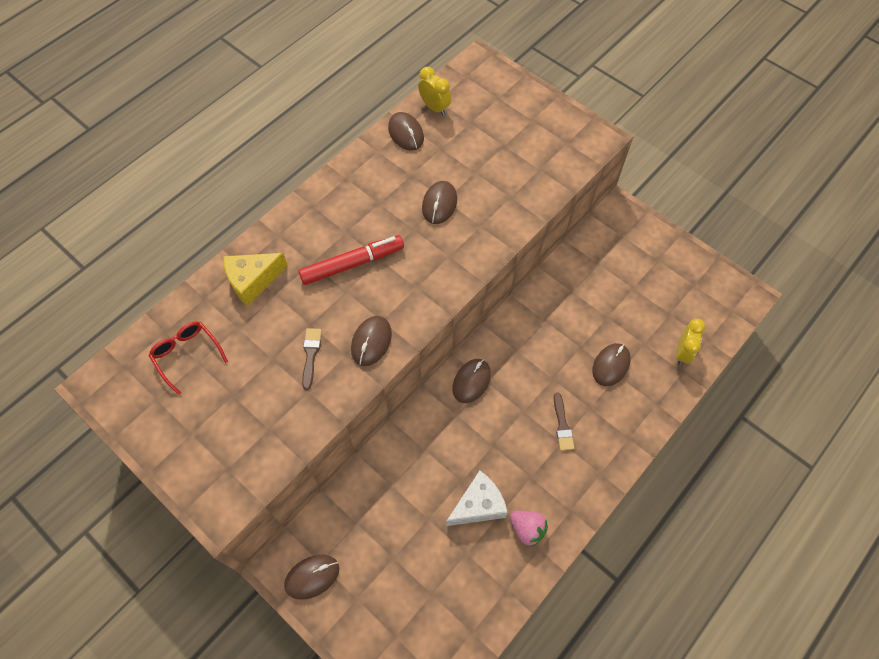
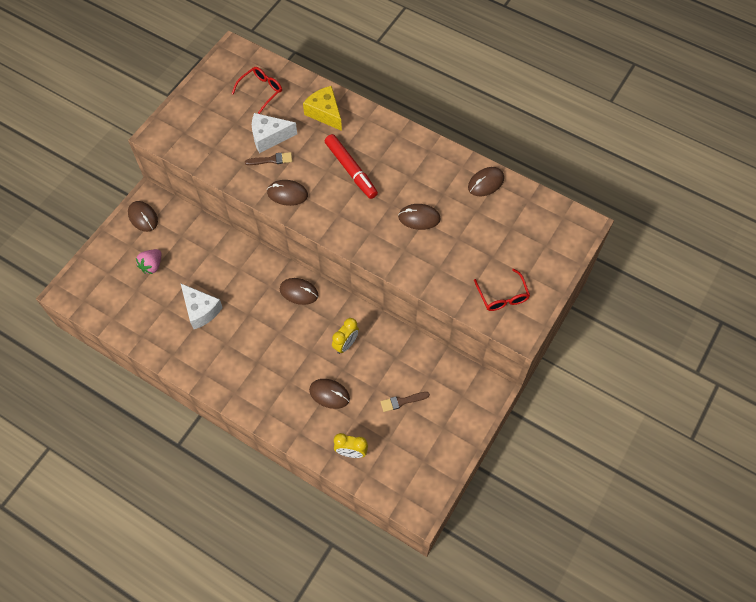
camera: 80 degrees right, 0 degrees up
yellow clock [418,67,451,116] -> yellow clock moved to [332,318,359,354]
pink strawberry [510,511,548,547] -> pink strawberry moved to [136,249,161,274]
brown brush [554,393,575,451] -> brown brush moved to [381,392,430,412]
none -> white cheese [252,113,297,153]
none -> red glasses [474,269,530,311]

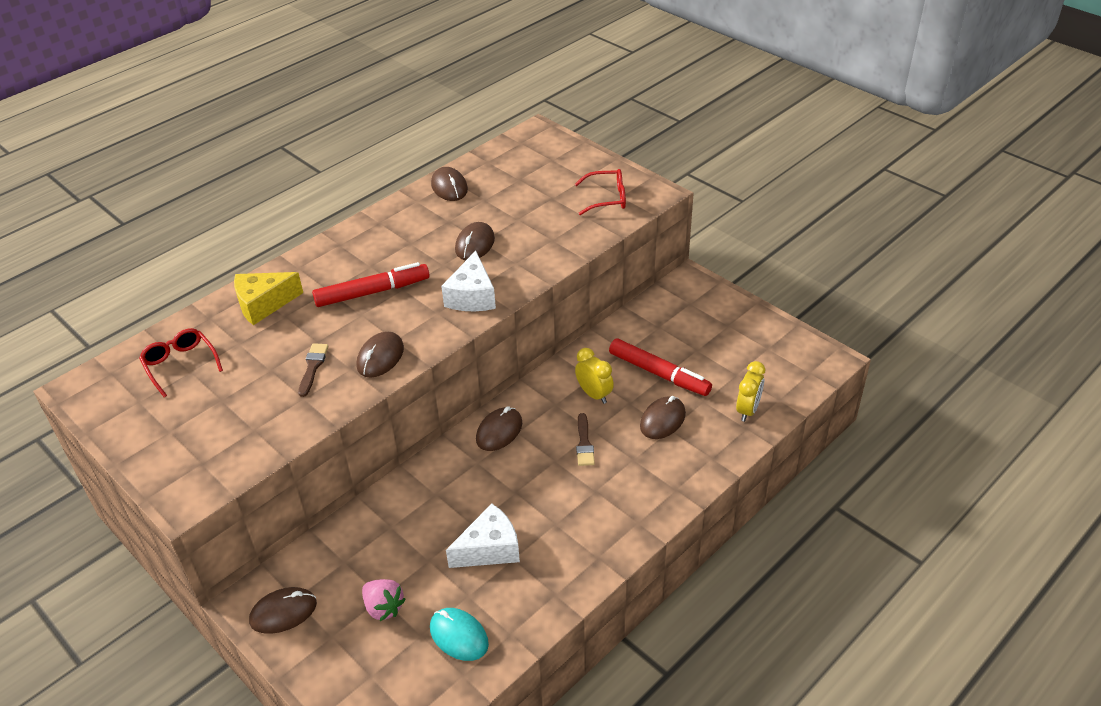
camera: 75 degrees left, 20 degrees down
white cheese [252,113,297,153] -> white cheese moved to [441,250,496,311]
brown brush [381,392,430,412] -> brown brush moved to [576,413,595,466]
none -> turquoise mouse [430,608,489,661]
none -> red marker [609,339,712,396]

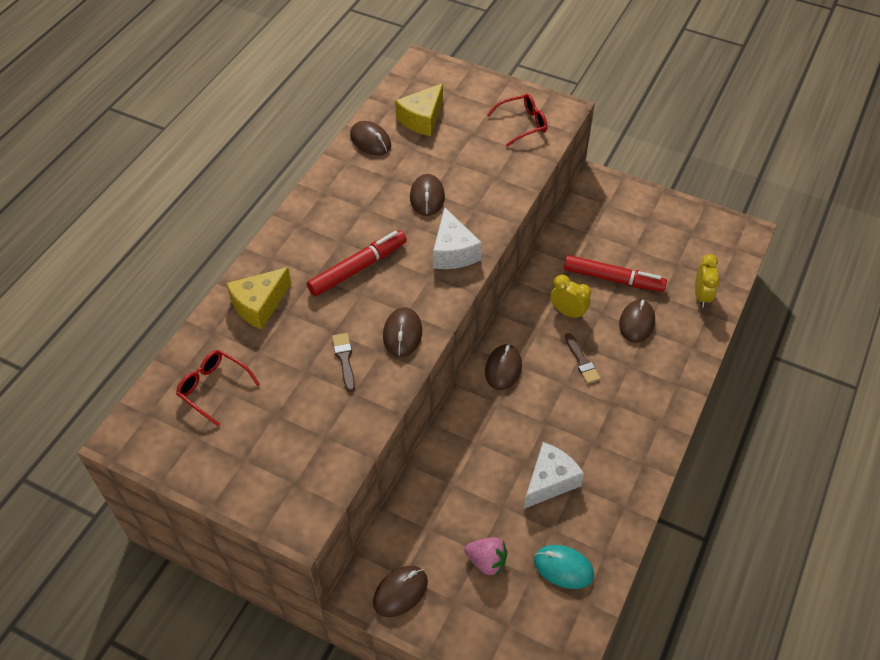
camera: 20 degrees left, 10 degrees up
none -> yellow cheese [395,83,443,136]

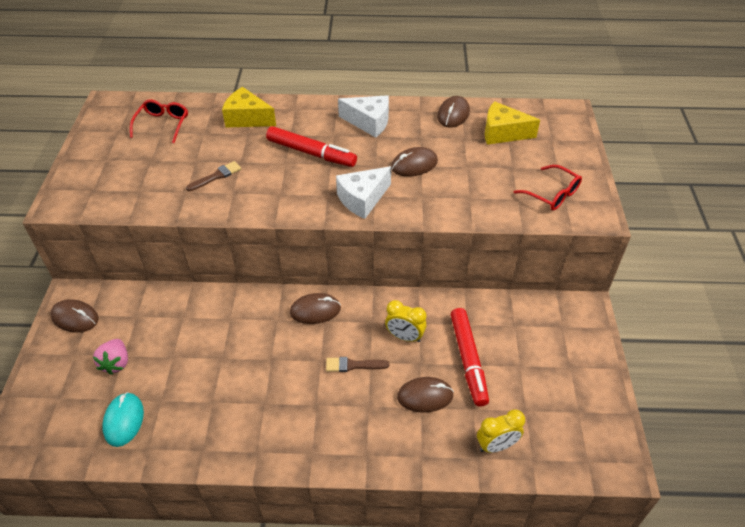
camera: 65 degrees right, 5 degrees down
brown mouse [383,307,422,357] -> none
white cheese [524,442,584,509] -> white cheese moved to [338,95,389,138]
yellow clock [550,275,591,320] -> yellow clock turned 105 degrees clockwise [385,300,426,342]
brown brush [565,333,601,384] -> brown brush turned 45 degrees clockwise [326,357,389,372]

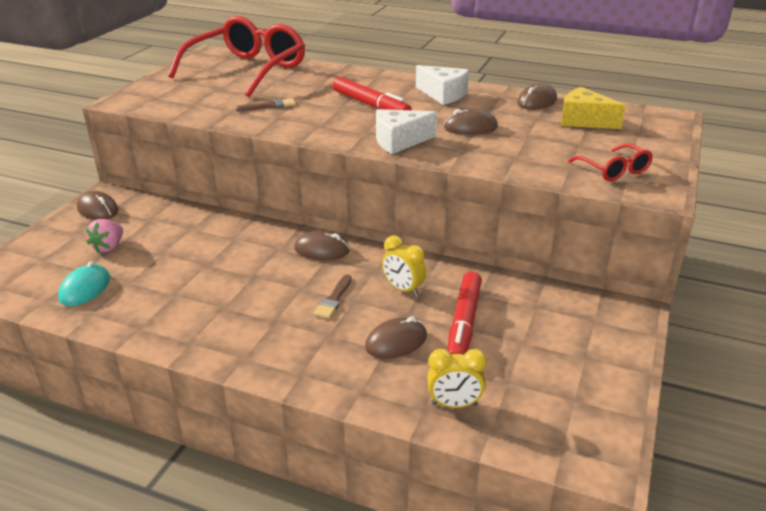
camera: 20 degrees right, 15 degrees down
red glasses [130,100,188,143] -> red glasses [168,16,305,97], size x2.23
yellow cheese [222,87,276,127] -> none
brown brush [326,357,389,372] -> brown brush turned 90 degrees counterclockwise [314,274,352,319]
brown mouse [397,377,454,412] -> brown mouse turned 45 degrees counterclockwise [365,317,427,359]

